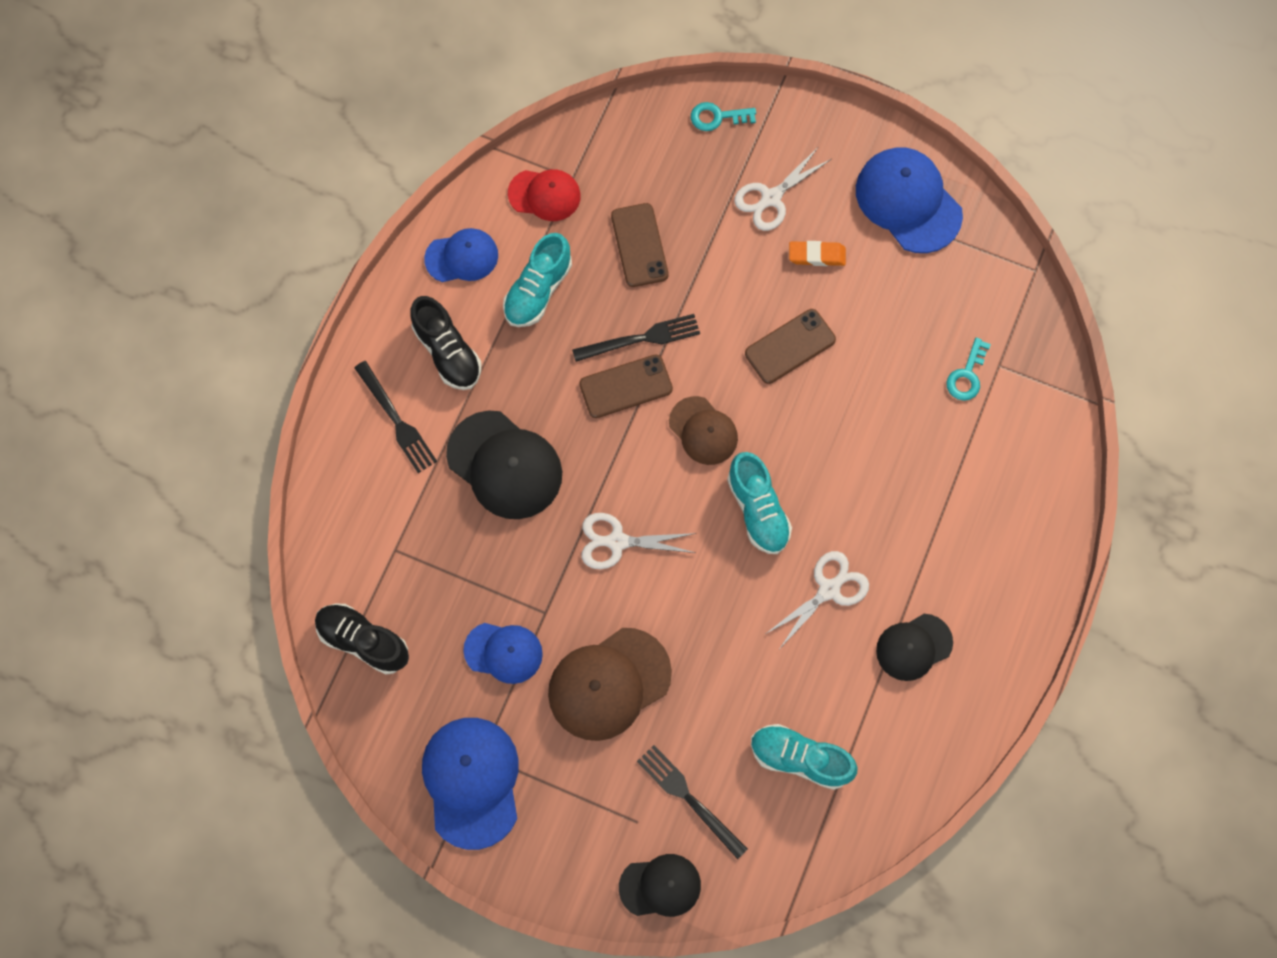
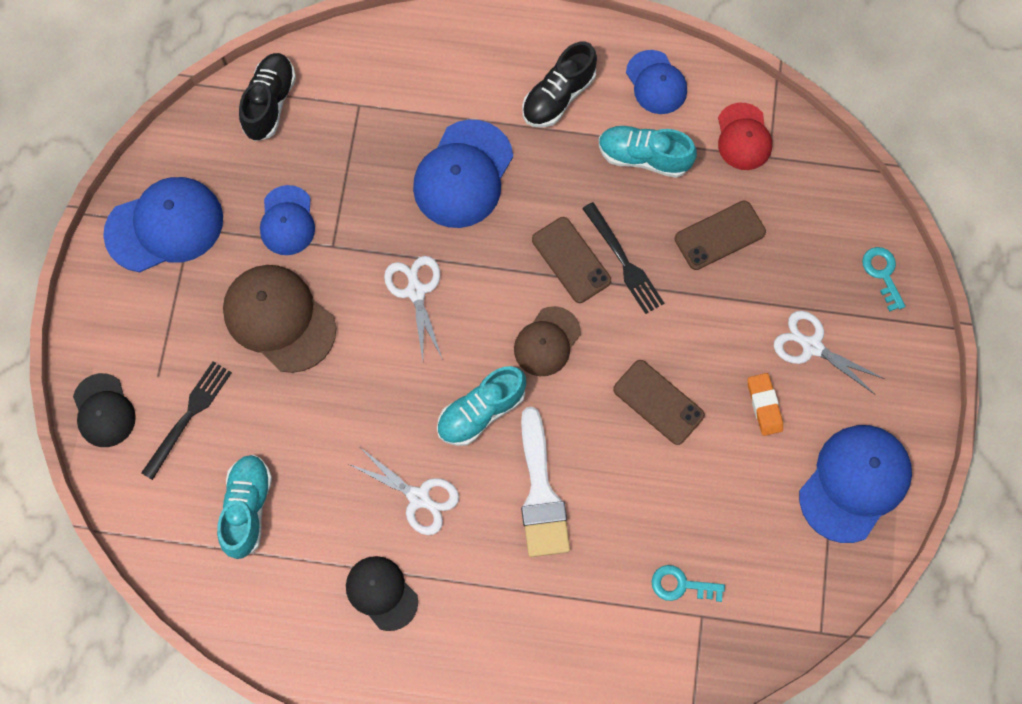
camera: 75 degrees right, 0 degrees up
black fork [354,361,437,473] -> none
black cap [446,411,562,519] -> blue cap [413,120,513,228]
none -> white brush [521,407,570,557]

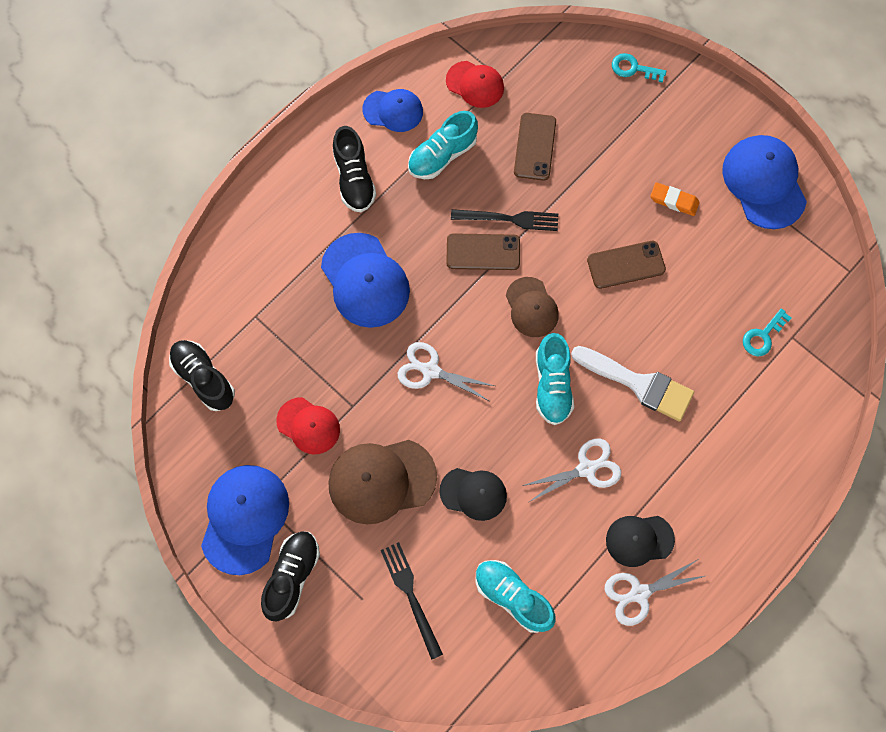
camera: 55 degrees left, 0 degrees up
black cap [73,373,136,447] -> black cap moved to [439,468,507,521]
blue cap [260,185,315,255] -> red cap [276,397,340,455]
white scissors [774,311,885,395] -> white scissors moved to [605,560,708,626]
none -> black shoe [261,531,320,621]

